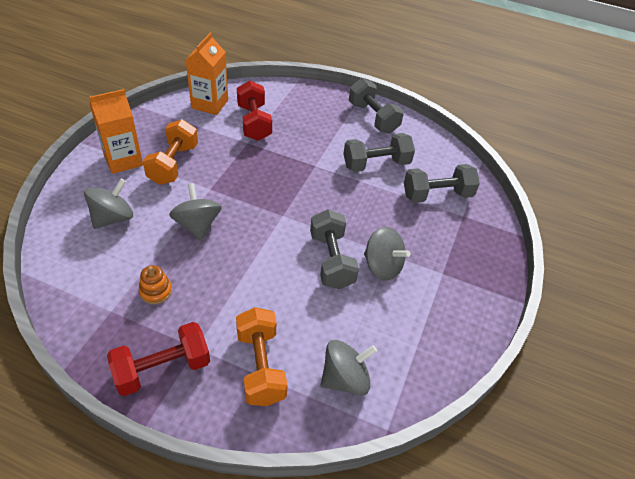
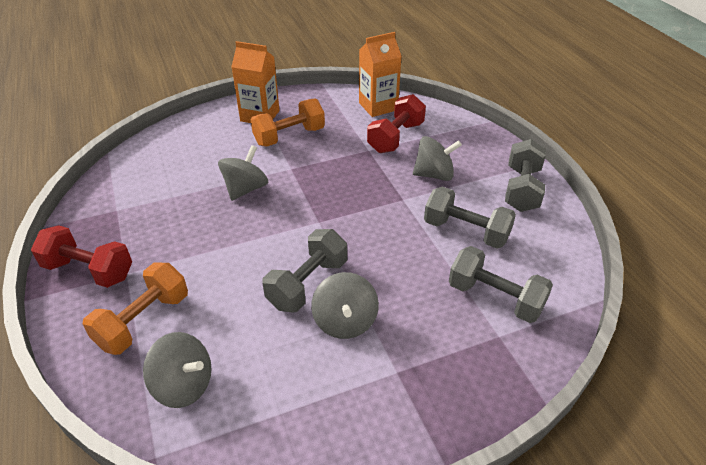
camera: 50 degrees right, 5 degrees down
grey spinning top [84,179,133,229] -> grey spinning top moved to [413,136,462,181]
orange stacking toy [139,265,172,304] -> none

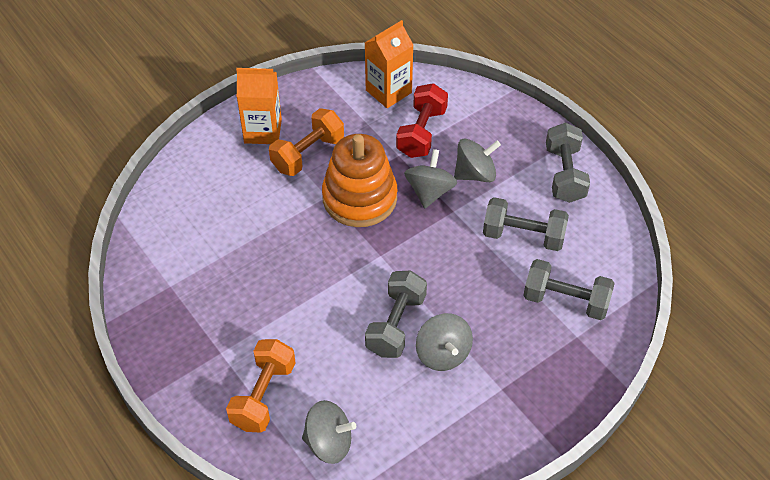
camera: 15 degrees left, 10 degrees up
red dumbbell [31,225,132,288] -> none
grey spinning top [218,145,268,201] -> grey spinning top moved to [404,149,457,208]
none -> orange stacking toy [322,134,397,227]

